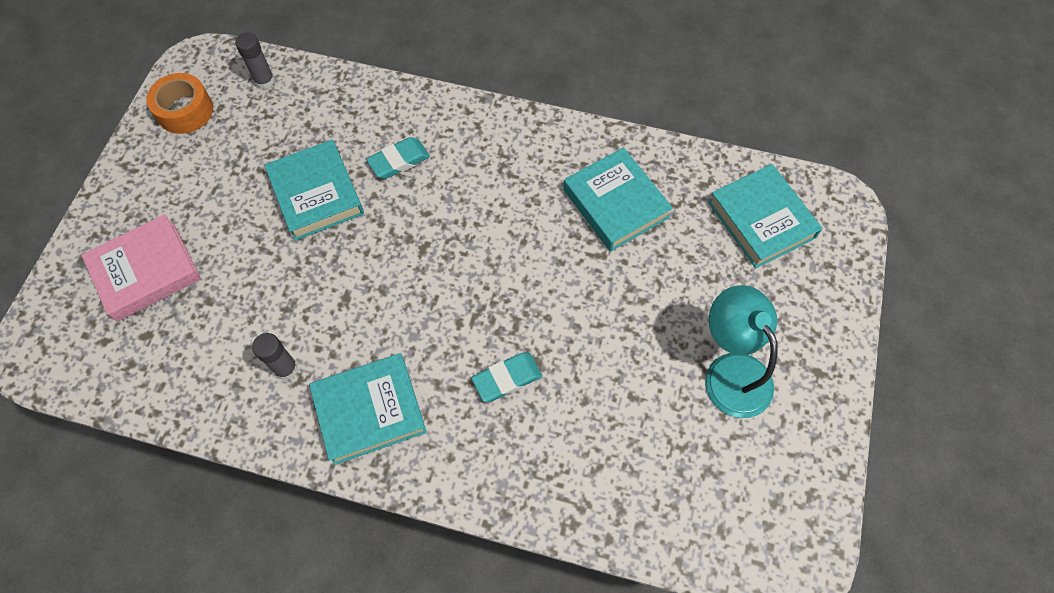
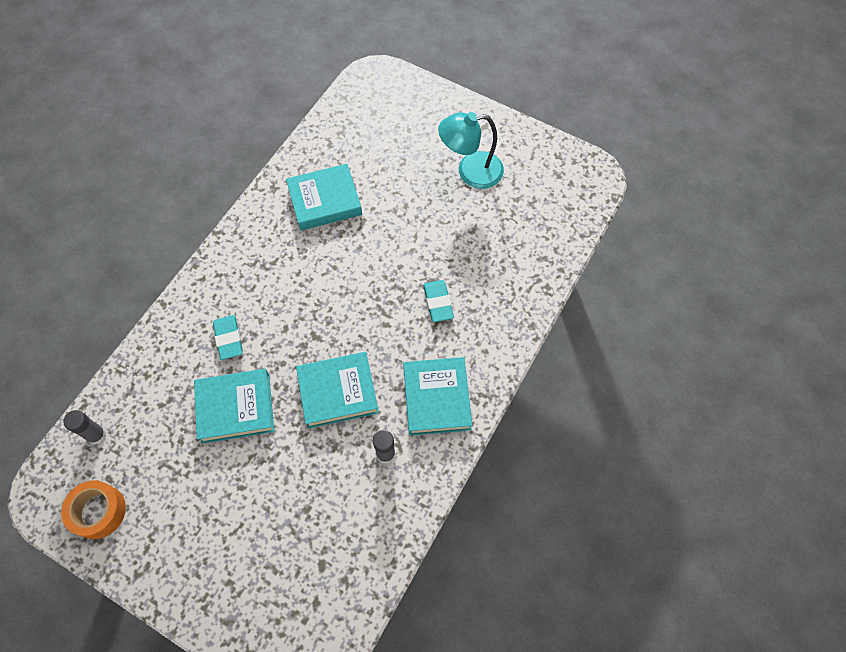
camera: 75 degrees left, 0 degrees up
pink book [81,214,201,322] -> none
turquoise book [708,164,823,268] -> turquoise book moved to [296,352,379,429]

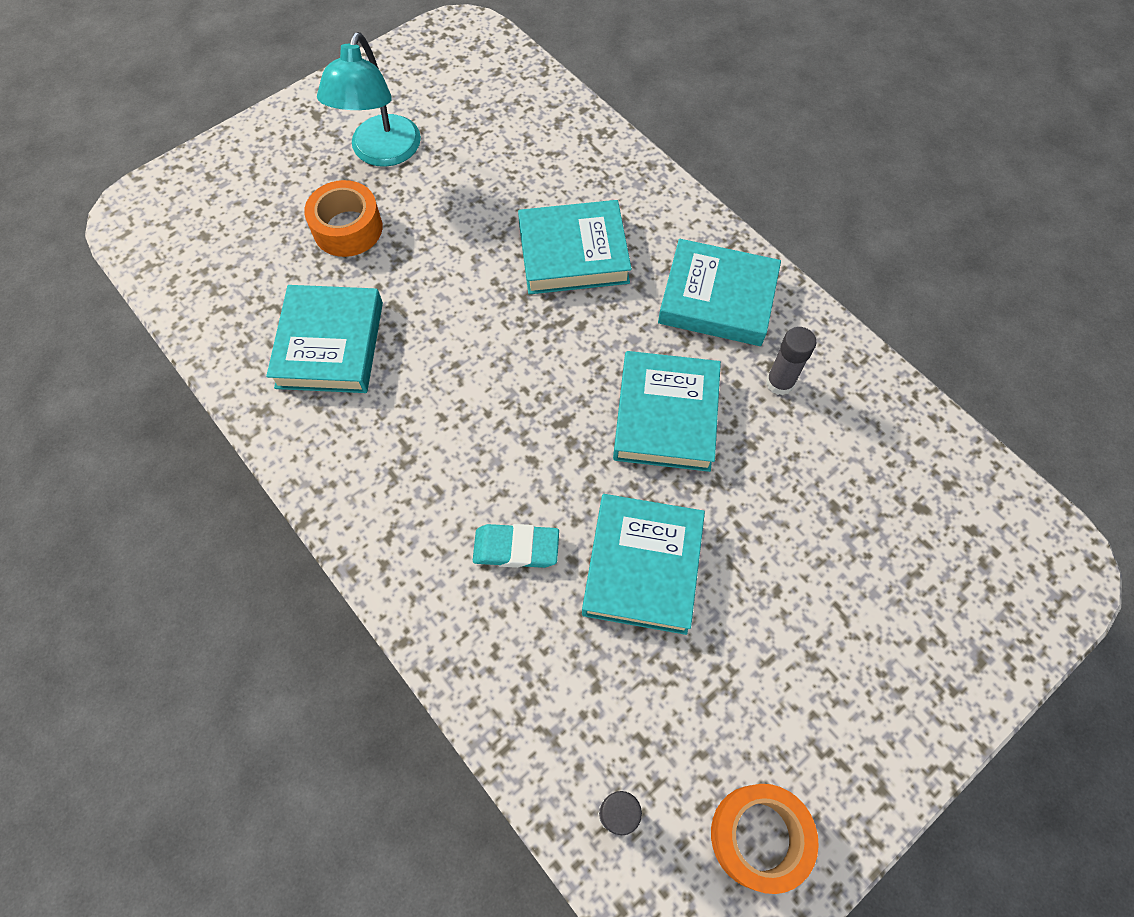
camera: 70 degrees left, 0 degrees up
turquoise eraser [423,280,454,322] -> turquoise book [518,200,632,294]
none -> orange tape [304,180,383,257]

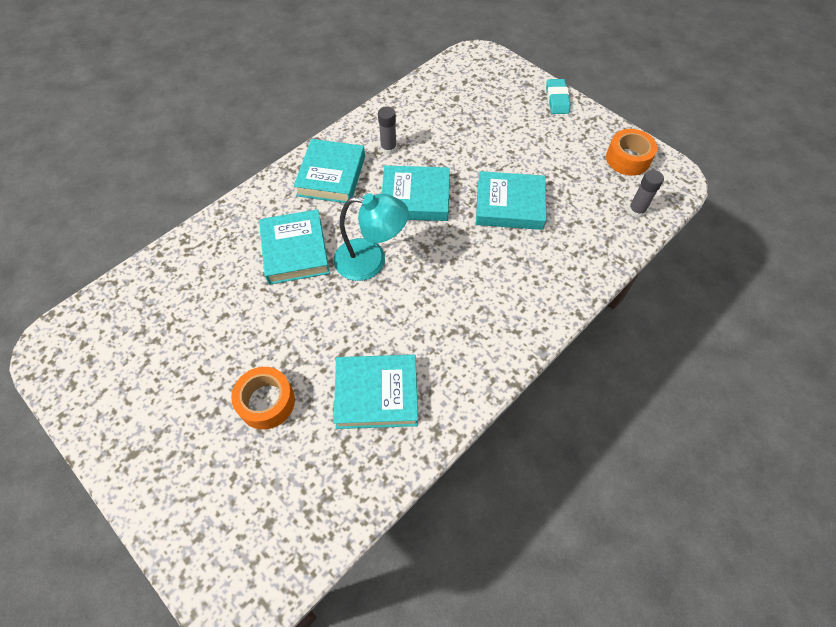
camera: 95 degrees left, 5 degrees down
turquoise lamp [317,32,421,167] -> turquoise lamp moved to [334,193,409,281]
turquoise eraser [473,524,559,568] -> turquoise eraser moved to [546,79,570,114]

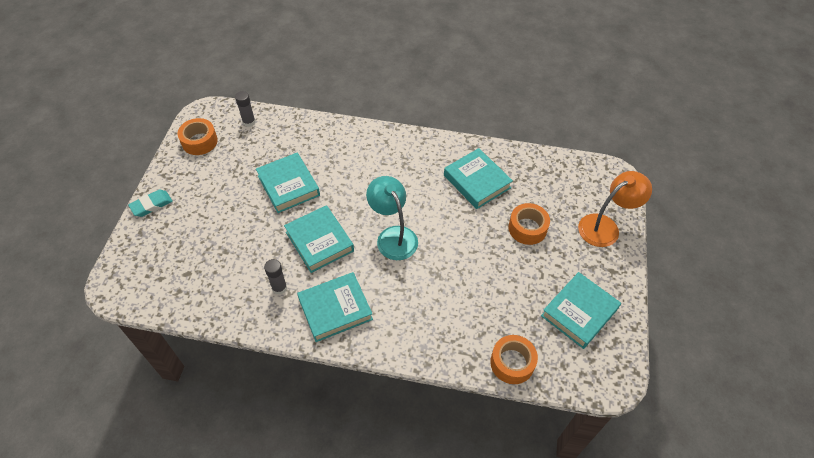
camera: 125 degrees left, 5 degrees down
turquoise book [259,209,330,285] -> turquoise book moved to [541,272,621,349]
none -> orange tape [490,335,538,384]
none -> orange lamp [578,171,652,247]

